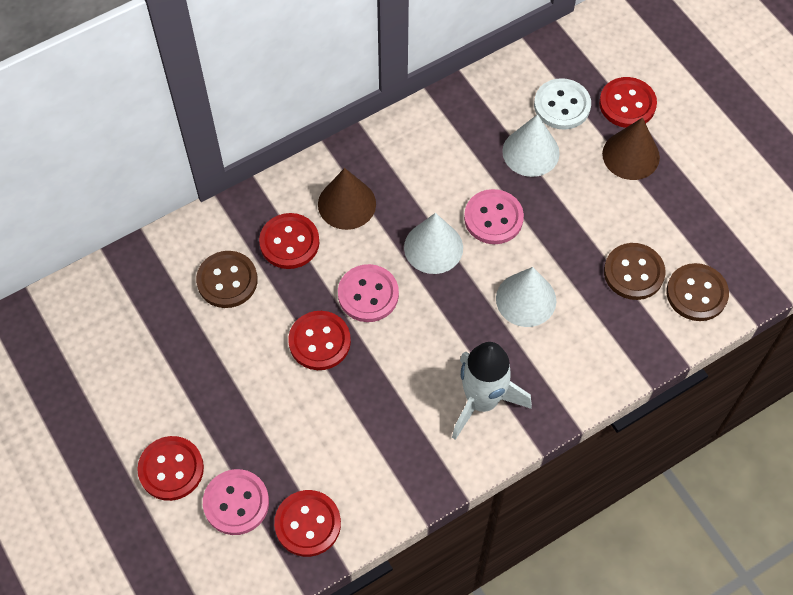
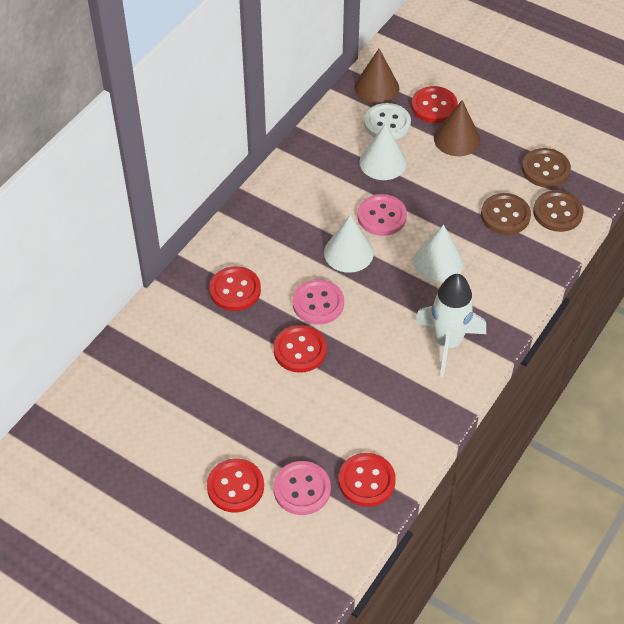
camera: 25 degrees left, 10 degrees down
brown button [196,251,258,308] -> brown button moved to [522,148,571,188]
brown cone [318,168,376,230] -> brown cone moved to [354,49,399,104]

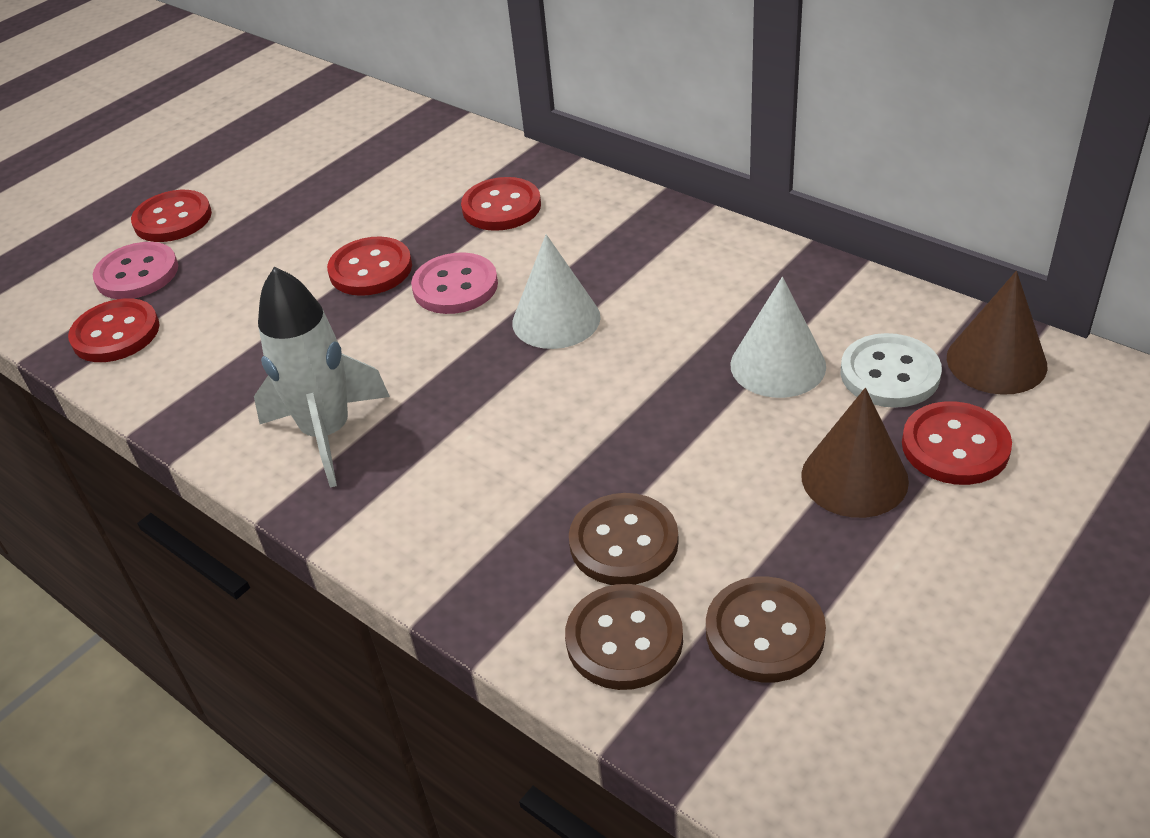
camera: 100 degrees right, 10 degrees down
pink button [357,194,407,236] -> none
white cone [414,225,464,282] -> none

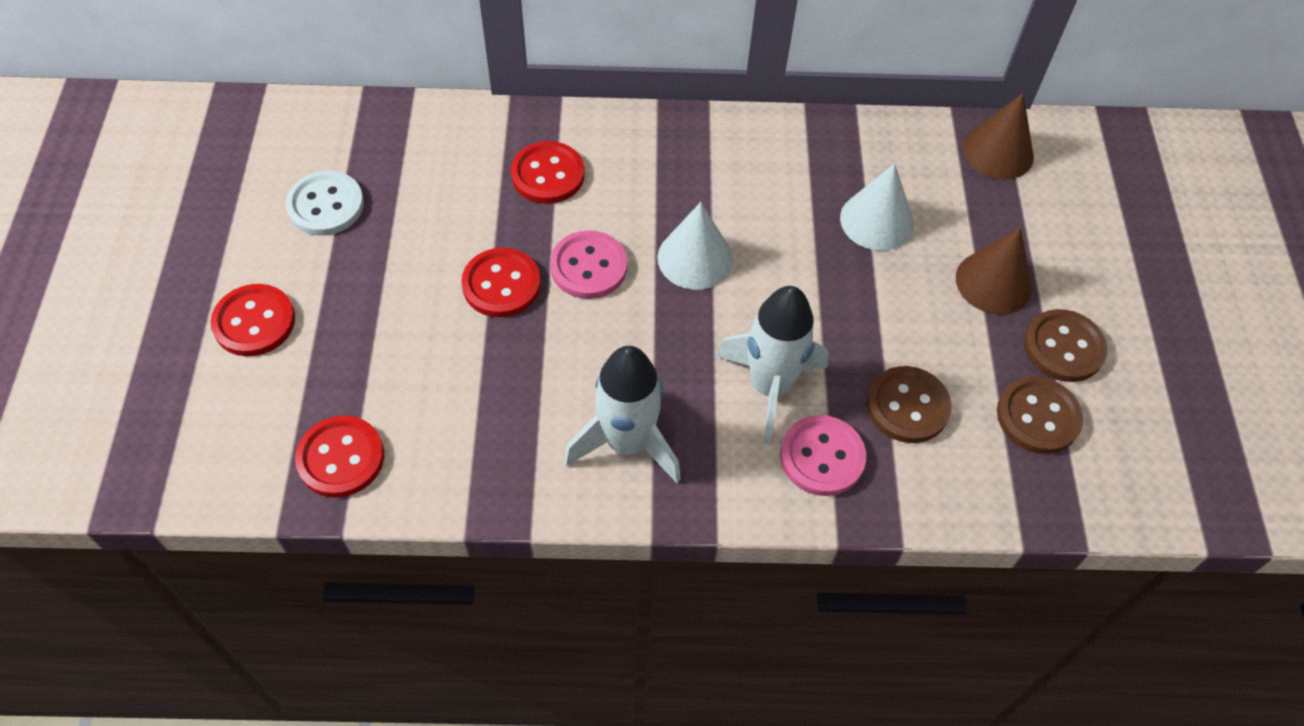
camera: 45 degrees left, 15 degrees up
pink button [93,242,178,299] -> pink button moved to [780,415,866,496]
brown button [565,584,683,690] -> brown button moved to [1024,309,1108,382]
white button [840,333,942,408] -> white button moved to [286,171,364,236]
red button [902,401,1012,485] -> none
none -> white rocket [716,286,828,444]

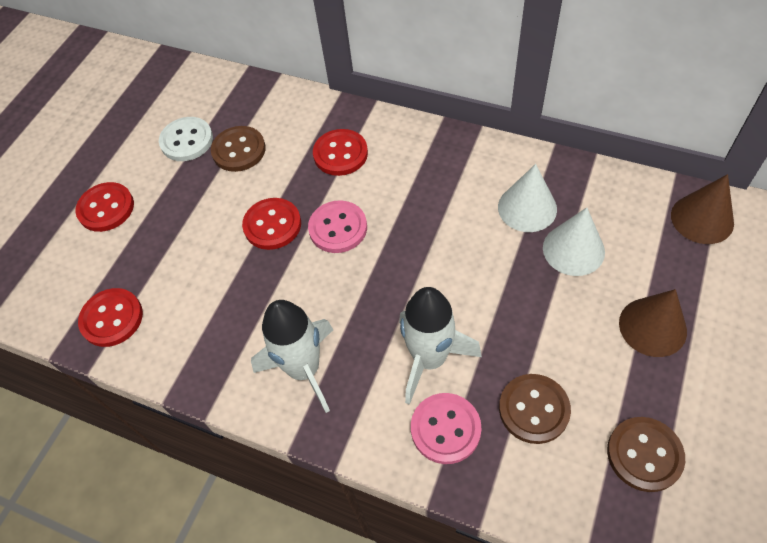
camera: 30 degrees right, 0 degrees up
white cone [657,202,733,290] -> white cone moved to [498,164,557,232]
brown button [1024,309,1108,382] -> brown button moved to [211,126,266,172]

